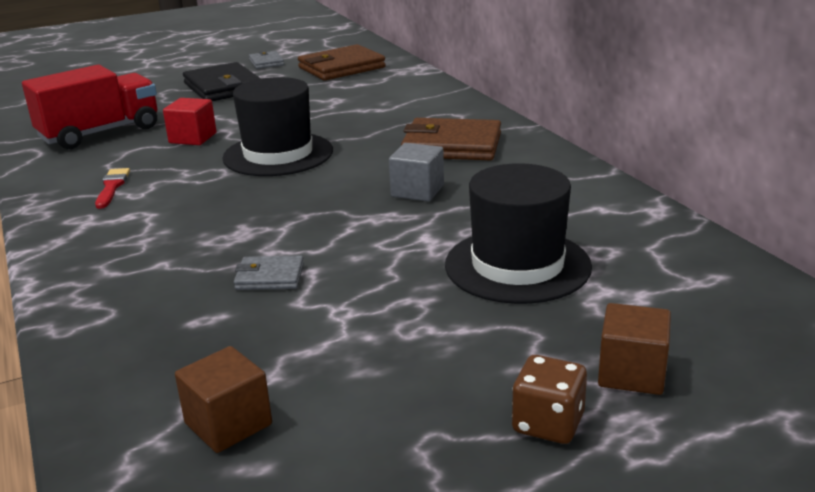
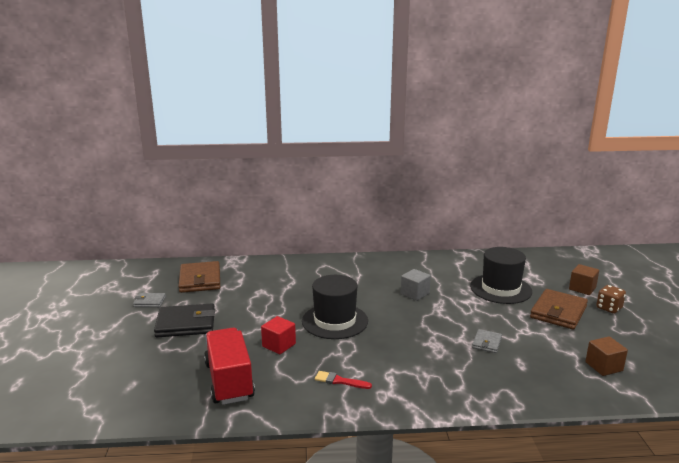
camera: 70 degrees left, 5 degrees down
brown wallet [401,118,501,160] -> brown wallet moved to [530,289,588,330]

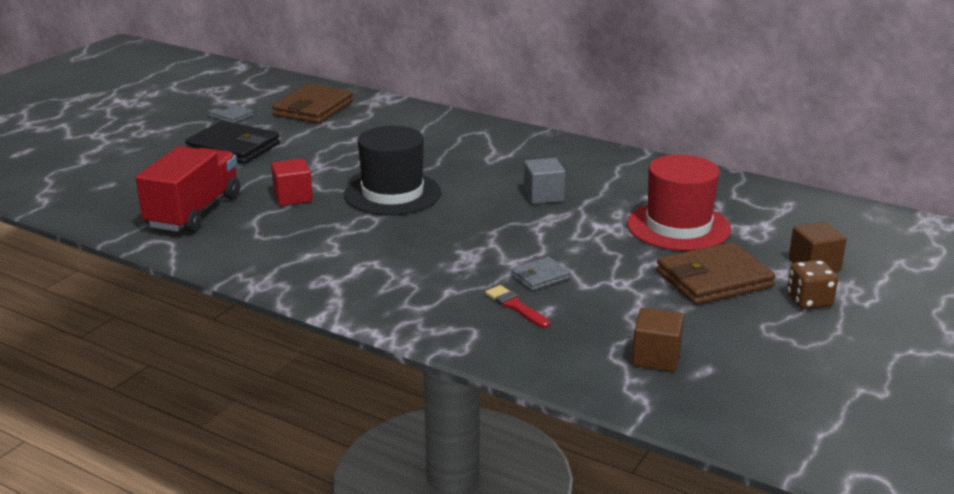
camera: 35 degrees right, 5 degrees up
red brush [315,371,372,389] -> red brush moved to [485,285,550,328]
black hat [470,247,532,304] -> red hat [627,155,731,251]

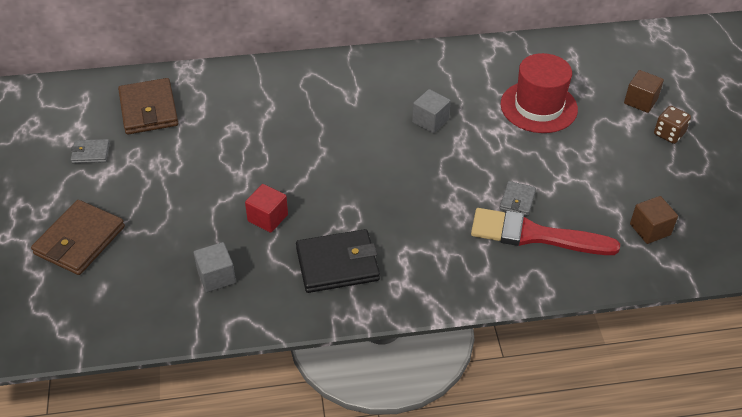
camera: 40 degrees left, 20 degrees up
red truck [136,146,240,233] -> grey cube [194,242,236,292]
black wallet [185,121,280,164] -> black wallet moved to [296,229,380,293]
black hat [344,126,441,215] -> none
red brush [485,285,550,328] -> red brush [471,208,620,255], size x2.25
brown wallet [656,242,776,305] -> brown wallet moved to [31,200,125,275]

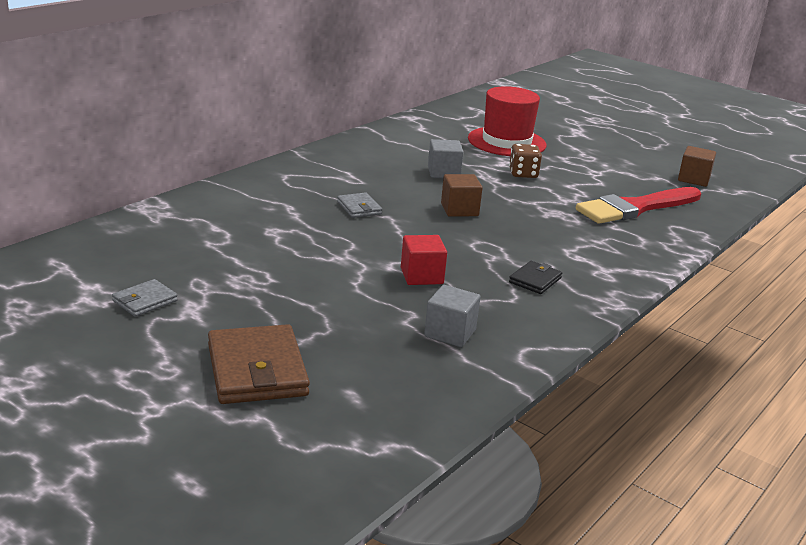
camera: 45 degrees left, 20 degrees down
brown wallet [118,78,178,134] -> none
black wallet [296,229,380,293] -> black wallet [509,261,562,294], size x0.52
grey wallet [500,181,536,216] -> grey wallet moved to [337,192,382,218]
brown cube [624,70,664,113] -> brown cube moved to [441,174,483,217]
brown dice [654,106,691,144] -> brown dice moved to [509,144,542,178]

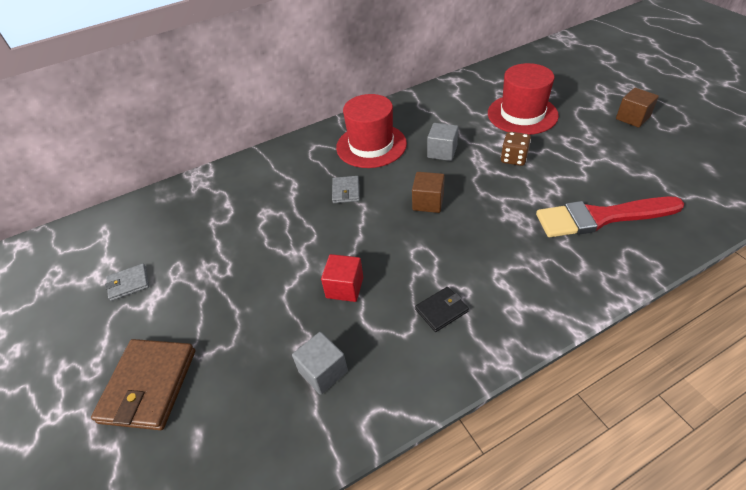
camera: 30 degrees right, 20 degrees up
brown cube [678,146,716,187] -> brown cube moved to [616,88,659,128]
none -> red hat [336,94,407,168]

